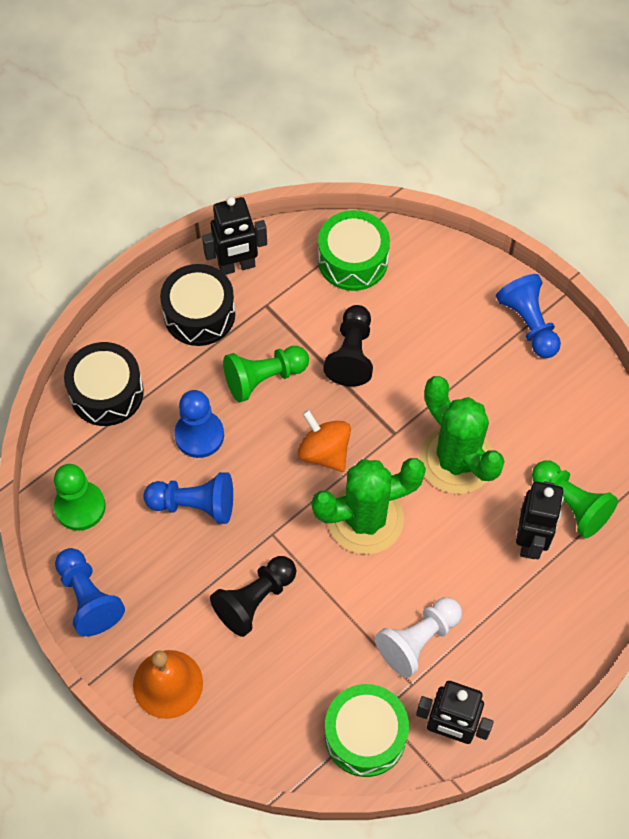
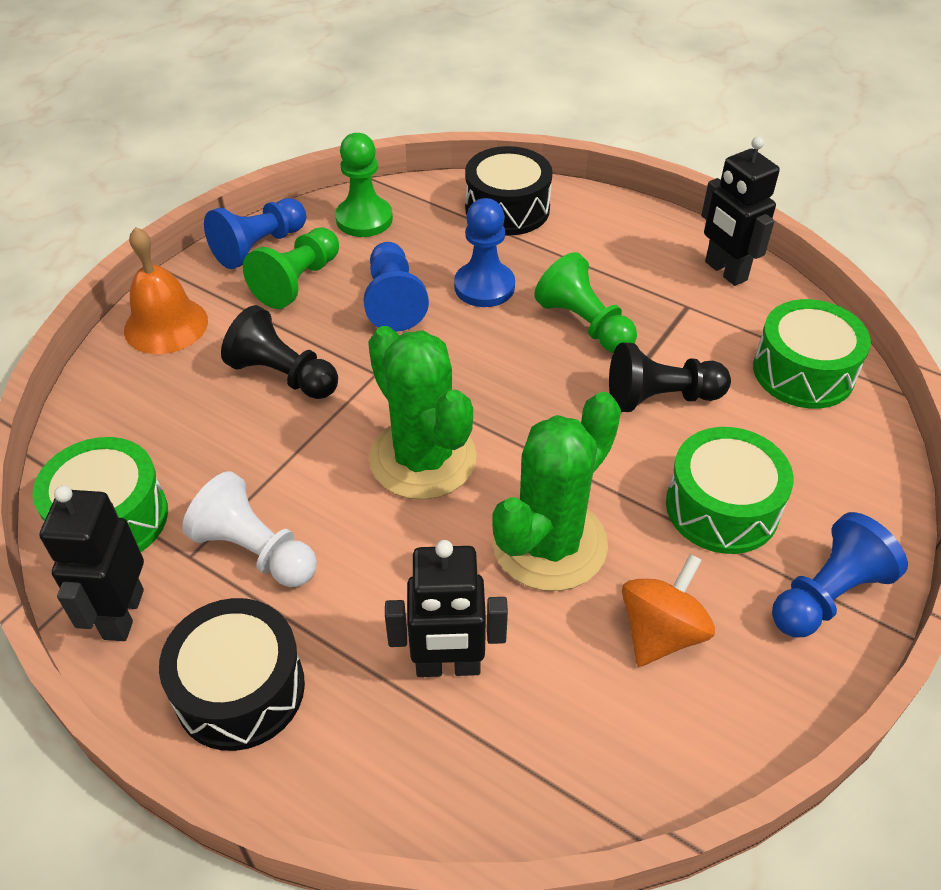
camera: 75 degrees right, 15 degrees down
black drum [160,264,235,346] -> black drum moved to [159,598,305,751]
orange spinning top [298,410,351,472] -> orange spinning top moved to [622,554,715,667]
green pawn [532,461,618,538] -> green pawn moved to [243,227,339,309]
none -> green drum [666,427,794,554]

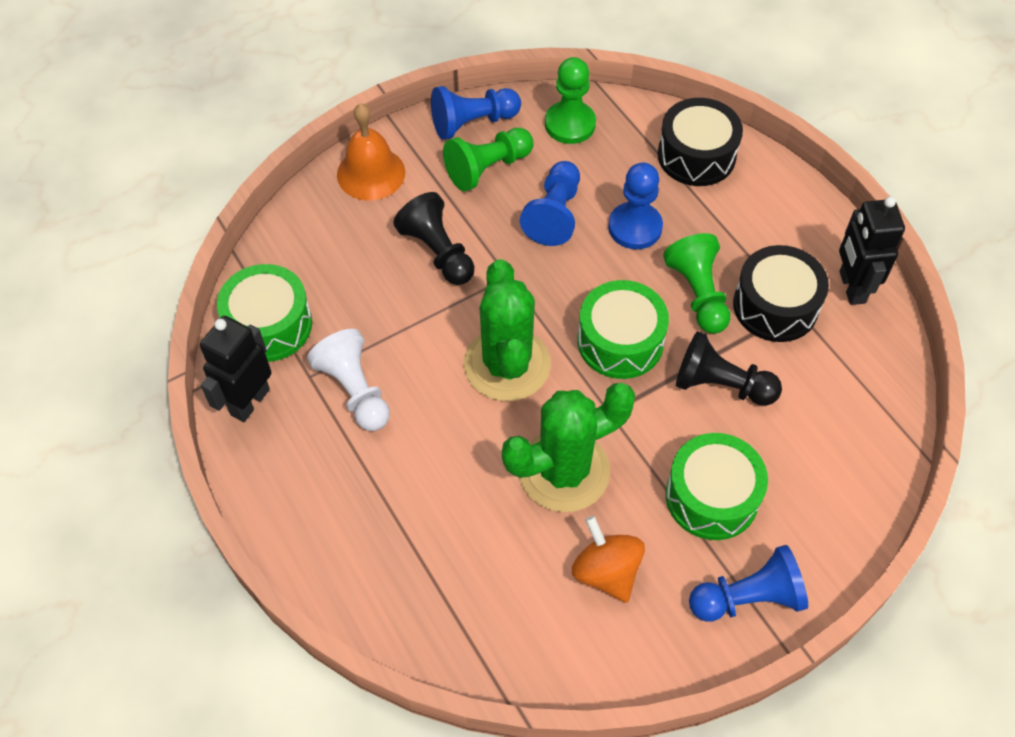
camera: 25 degrees right, 10 degrees up
black drum [159,598,305,751] -> black drum moved to [733,245,829,342]
black robot [385,540,508,677] -> none
orange spinning top [622,554,715,667] -> orange spinning top turned 90 degrees counterclockwise [572,516,645,603]
green drum [753,299,871,409] -> green drum moved to [578,280,669,379]

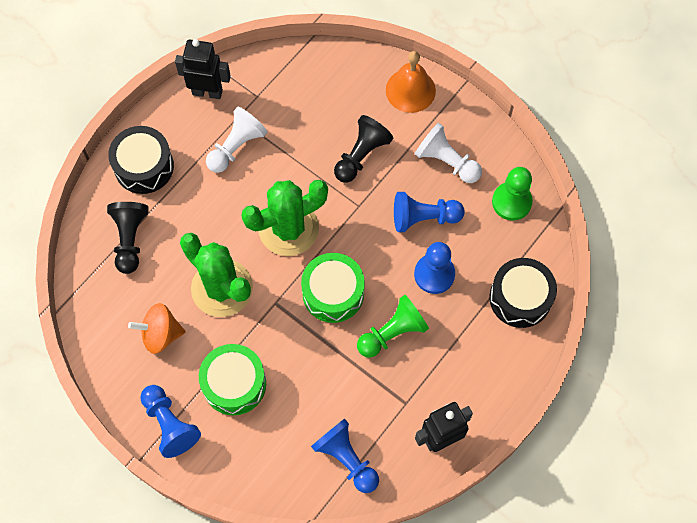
camera: 70 degrees right, 10 degrees up
green drum [217,264,312,362] -> none
blue pawn [431,86,521,140] -> blue pawn moved to [311,419,379,493]
green pawn [443,128,533,191] -> white pawn [415,122,482,183]
orange spinning top [572,516,645,603] -> orange spinning top turned 135 degrees counterclockwise [128,303,186,354]
black pawn [676,331,782,406] -> black pawn moved to [107,202,149,274]
black drum [733,245,829,342] -> black drum moved to [108,126,174,194]

